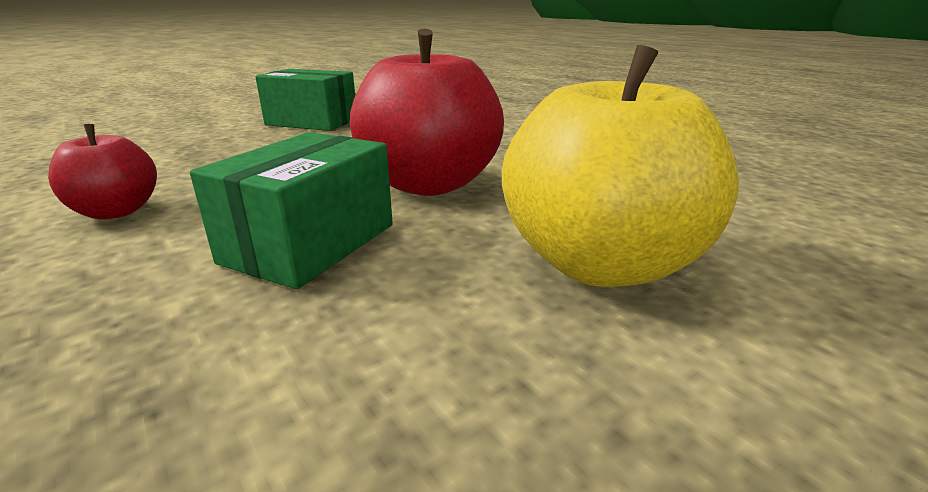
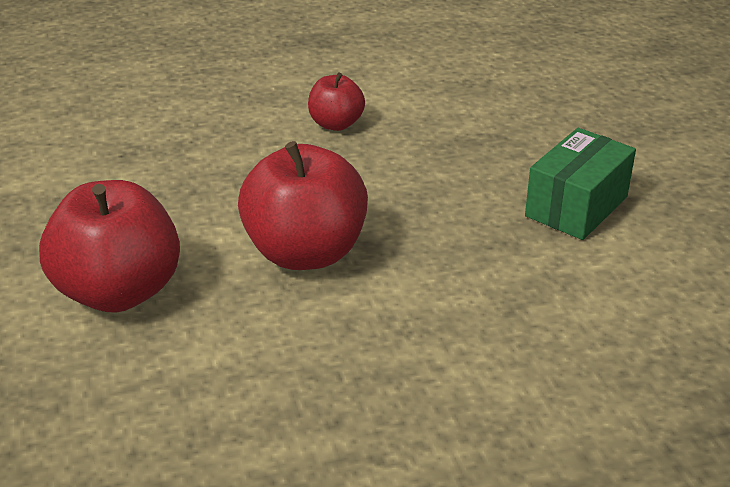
camera: 110 degrees right, 10 degrees up
green box [190,132,393,289] -> none
yellow apple [502,45,739,287] -> red apple [39,180,180,313]

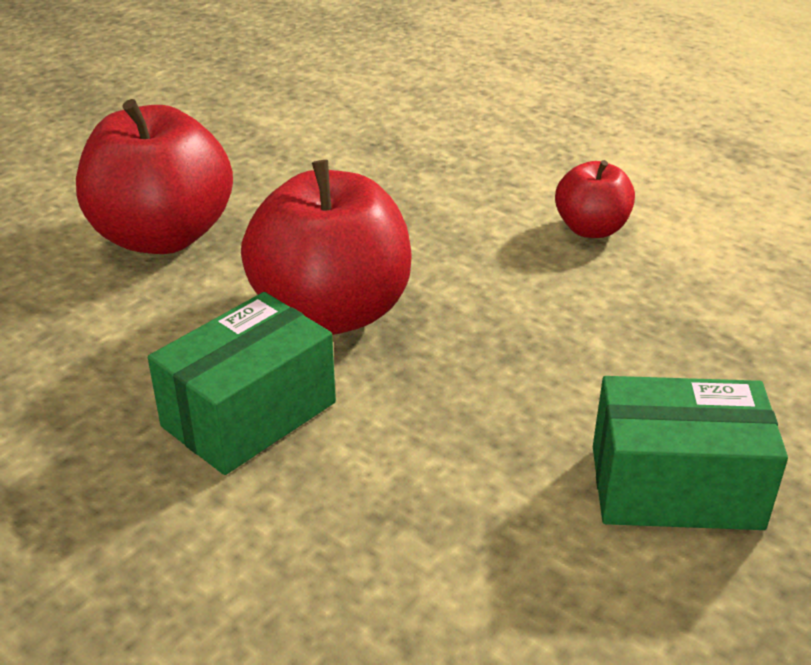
camera: 55 degrees right, 0 degrees up
none -> green box [148,292,336,475]

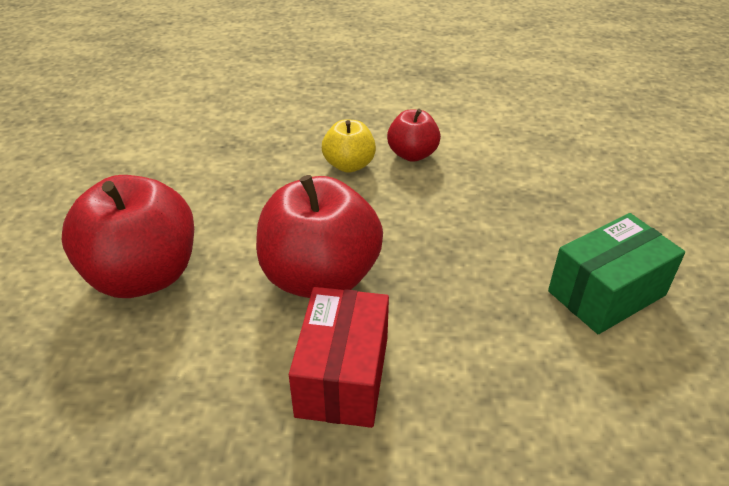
camera: 35 degrees left, 5 degrees up
green box [148,292,336,475] -> red box [289,287,389,428]
none -> yellow apple [322,120,376,173]

